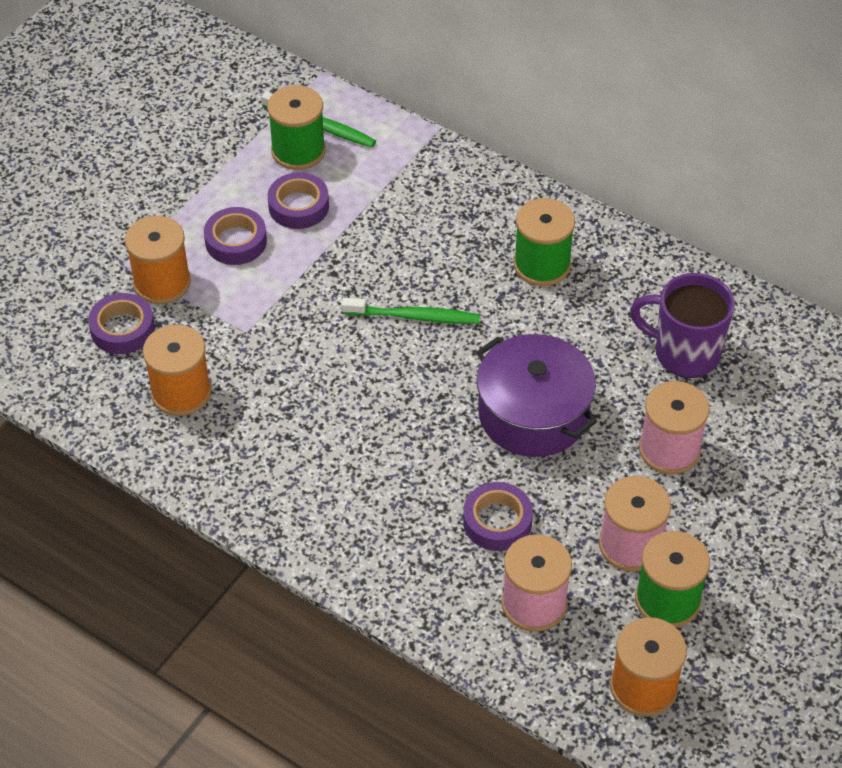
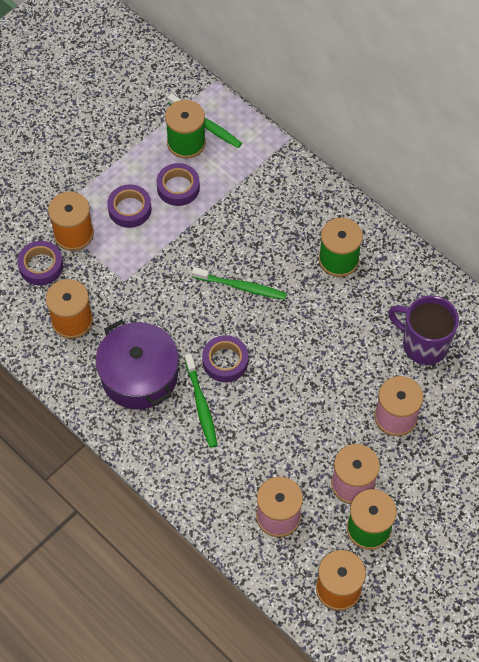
camera: 10 degrees right, 10 degrees up
purple tape [463,482,533,551] -> purple tape moved to [202,335,248,382]
purple pot [476,334,597,457] -> purple pot moved to [96,319,179,409]
none -> green toothbrush [185,353,217,448]

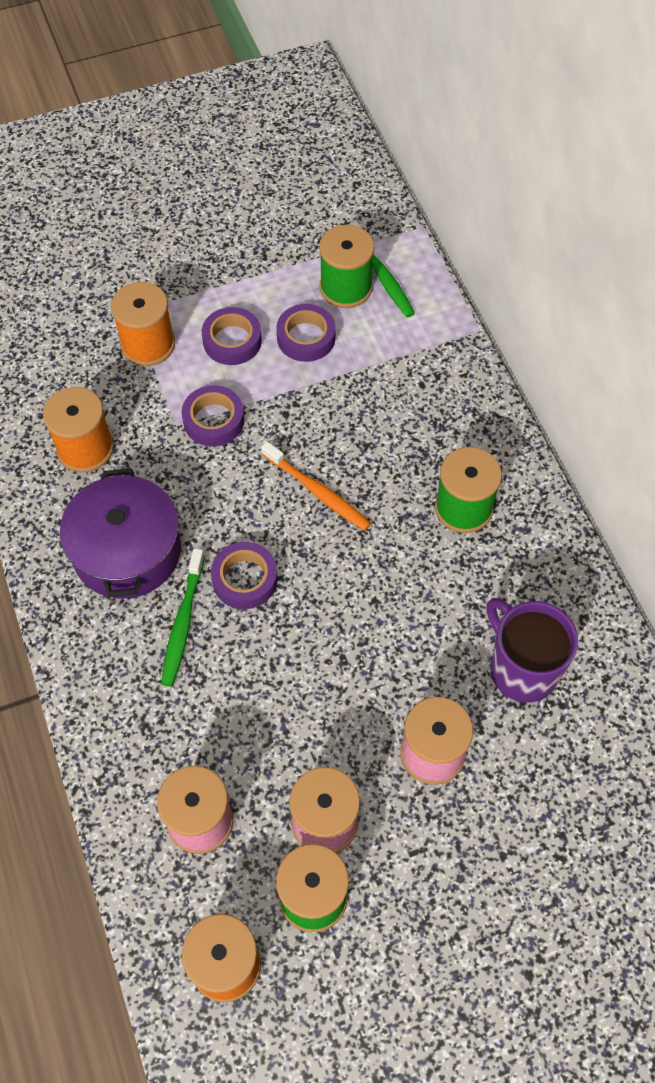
camera: 25 degrees right, 0 degrees up
purple tape [17,241,63,285] -> purple tape moved to [182,385,244,446]
green toothbrush [192,267,287,300] -> orange toothbrush [261,441,371,531]

